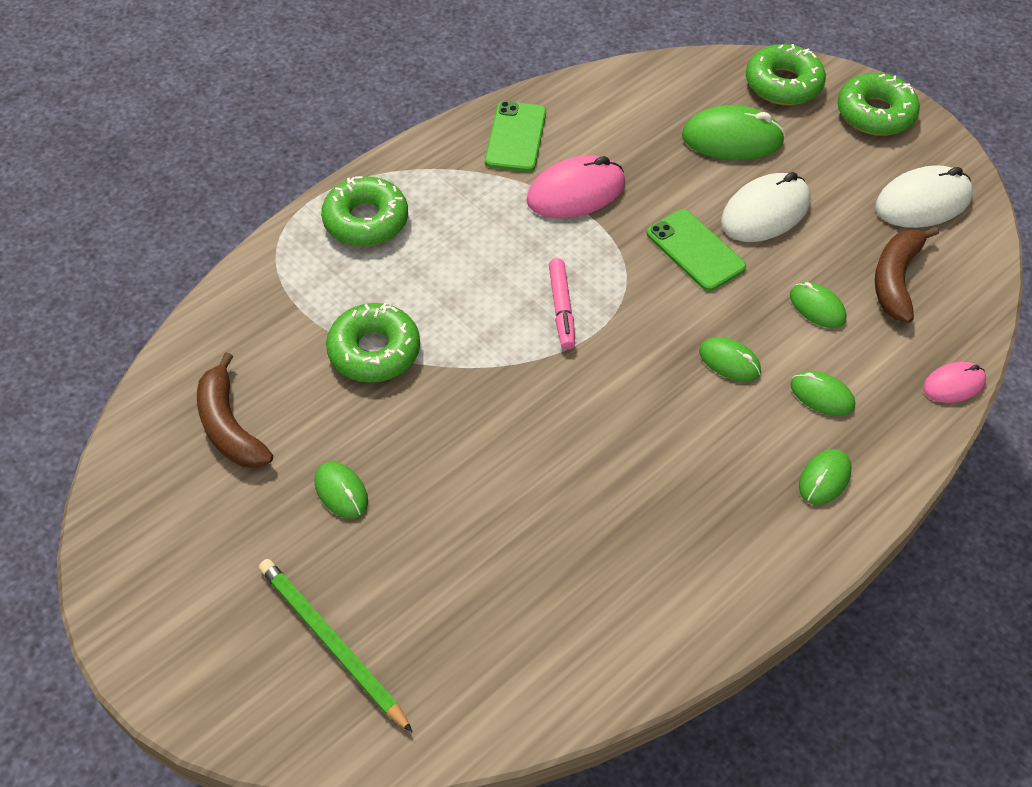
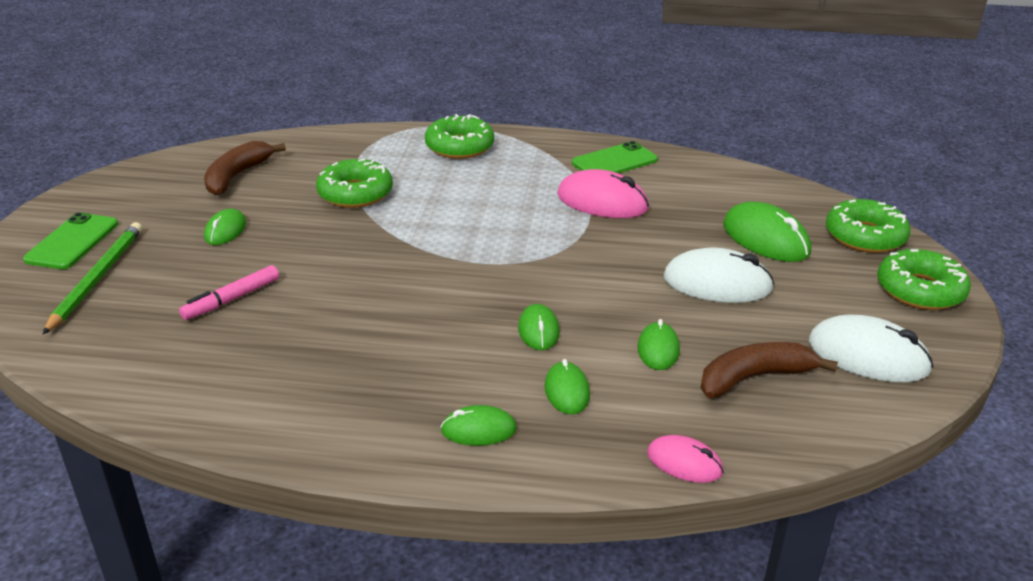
camera: 50 degrees right, 20 degrees down
pink marker [549,258,575,350] -> pink marker moved to [179,265,279,320]
green phone [646,209,746,291] -> green phone moved to [23,212,118,269]

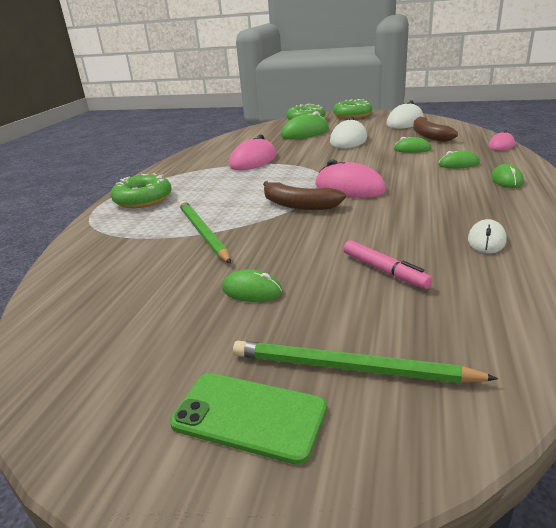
camera: 80 degrees left, 5 degrees down
brown banana [204,141,286,195] -> brown banana moved to [263,181,346,210]
green donut [316,159,393,208] -> green pencil [179,201,231,263]
green mouse [518,304,560,350] -> none
green phone [572,141,658,174] -> none
none -> pink mouse [316,159,386,198]
none -> white mouse [468,219,507,253]

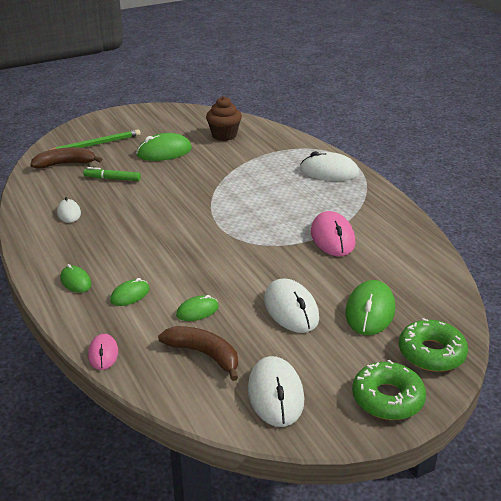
camera: 135 degrees right, 5 degrees up
green donut [111,173,172,208] -> white mouse [300,151,359,181]
green phone [170,373,327,465] -> none
green pencil [179,201,231,263] -> none
green mouse [222,269,283,302] -> green mouse [136,133,192,161], size x1.74
brown banana [263,181,346,210] -> brown banana moved to [30,147,102,169]
pink mouse [316,159,386,198] -> none
pink marker [343,240,433,289] -> green marker [83,167,141,181]
none -> brown cupcake [206,96,242,141]

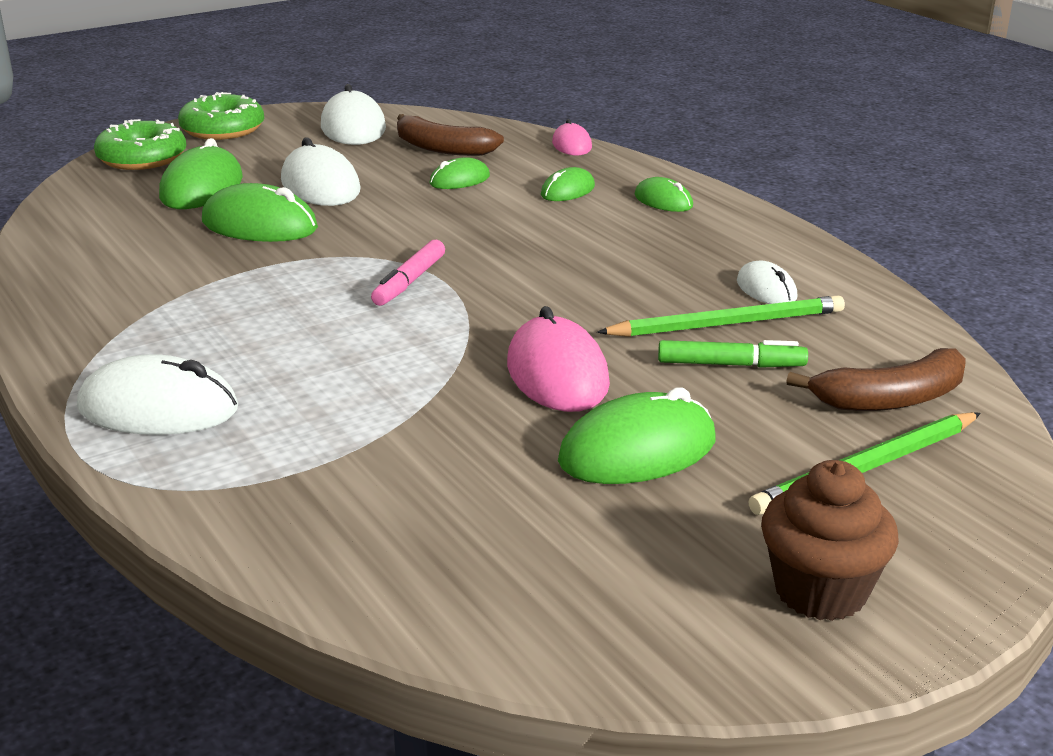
camera: 175 degrees right, 5 degrees down
brown cupcake [206,96,242,141] -> brown cupcake moved to [761,460,899,621]
pink mouse [311,211,356,256] -> pink mouse moved to [507,306,610,412]
none -> green mouse [202,183,318,242]
none -> pink marker [371,240,445,306]
none -> green pencil [597,295,845,337]

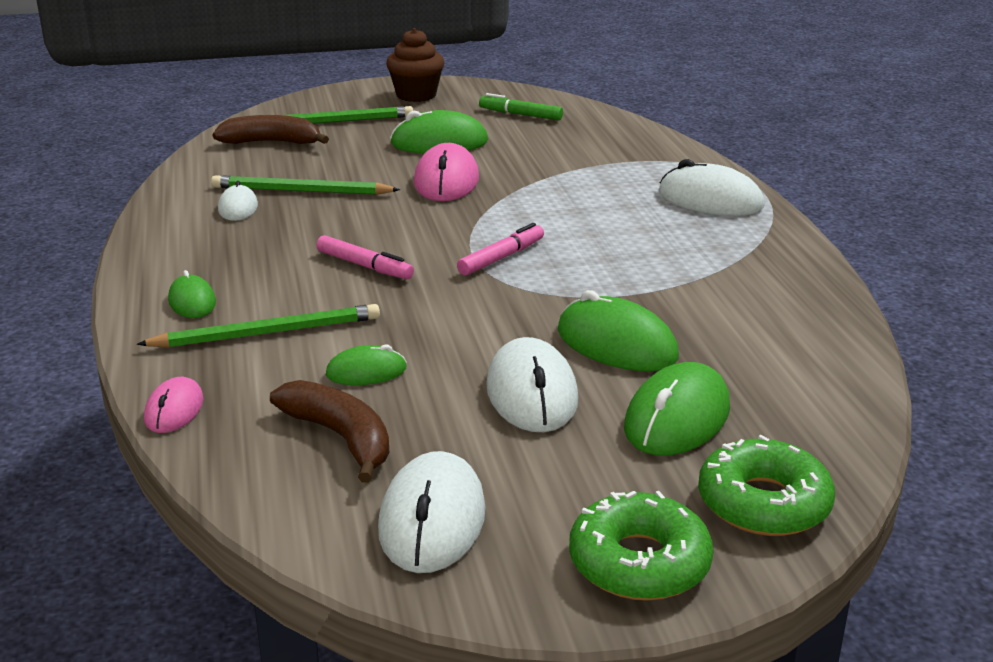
camera: 160 degrees left, 0 degrees up
green mouse [541,167,595,201] -> green pencil [137,304,380,348]
green marker [658,340,808,368] -> green marker moved to [479,93,563,121]
none -> pink marker [316,235,414,279]

